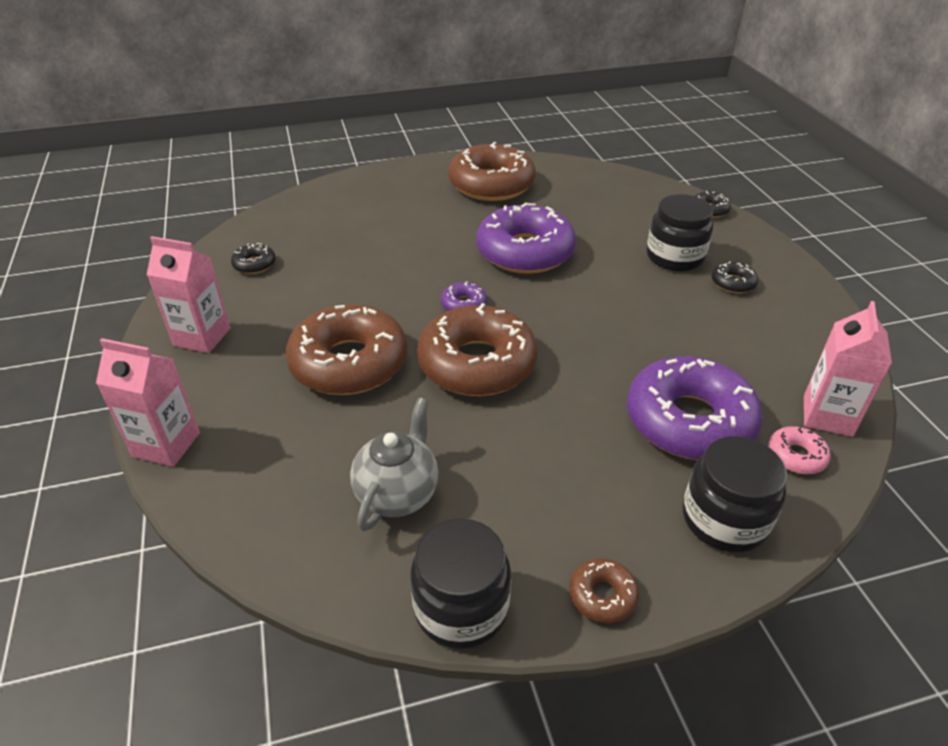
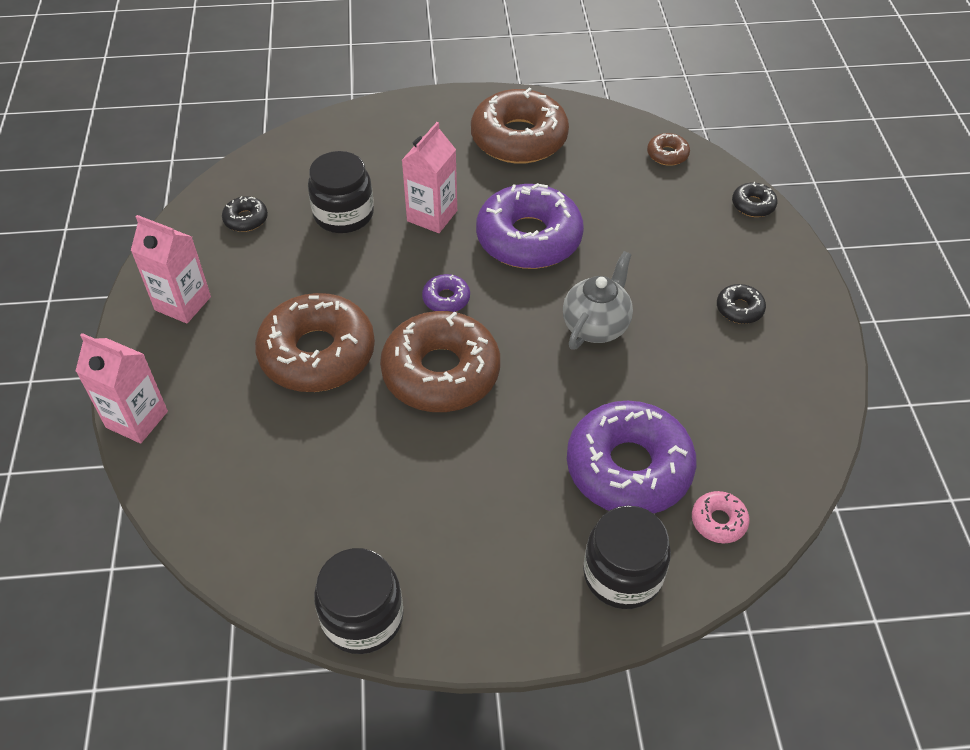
camera: 10 degrees right, 10 degrees up
grey teapot [350,398,439,531] -> grey teapot moved to [563,251,633,350]
brown donut [569,558,639,624] -> brown donut moved to [647,133,690,166]
black jar [646,194,713,271] -> black jar moved to [308,151,374,233]
pink carton [804,301,892,437] -> pink carton moved to [402,122,457,233]

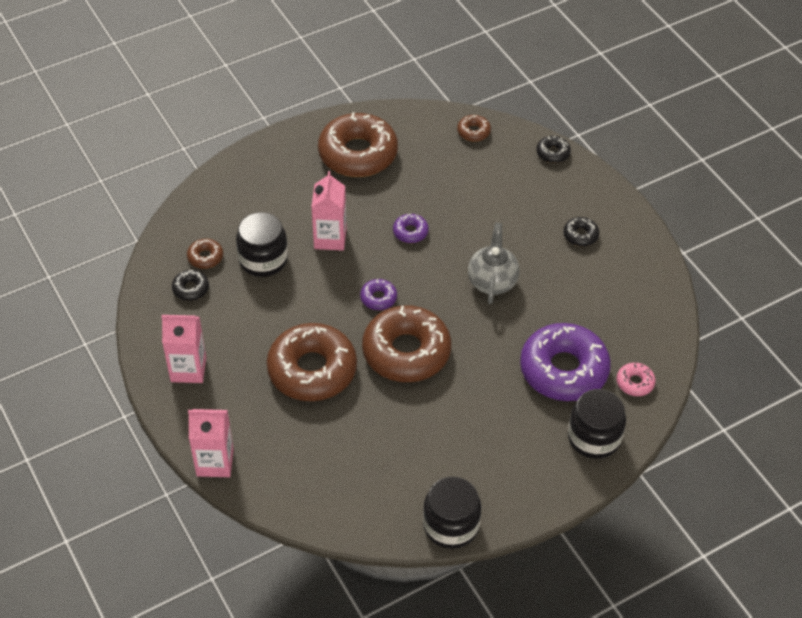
camera: 25 degrees left, 0 degrees up
purple donut [476,183,584,269] -> purple donut [393,214,429,243], size x0.43
none -> brown donut [187,239,223,269]

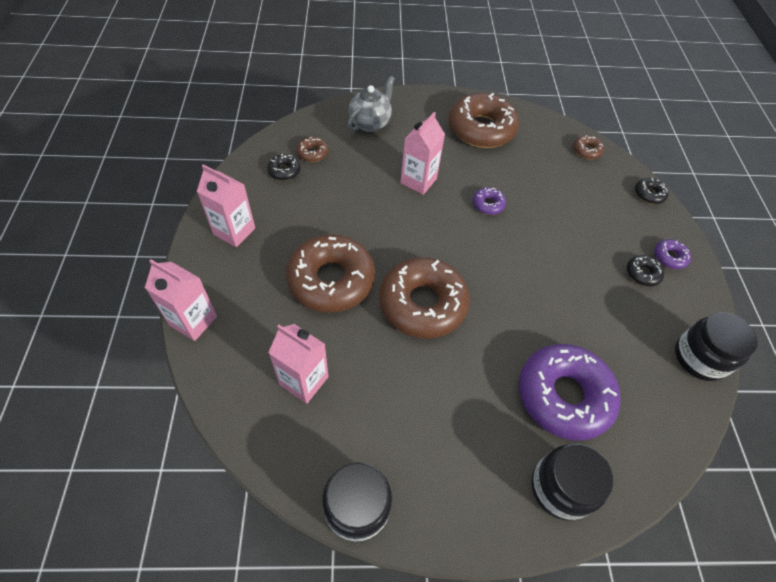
camera: 25 degrees right, 5 degrees up
black jar [236,212,288,277] -> black jar moved to [675,312,758,381]
purple donut [360,279,397,310] -> purple donut moved to [654,239,691,269]
grey teapot [468,223,520,304] -> grey teapot moved to [347,76,395,132]
pink donut [617,363,655,396] -> none
none -> pink carton [268,324,329,404]

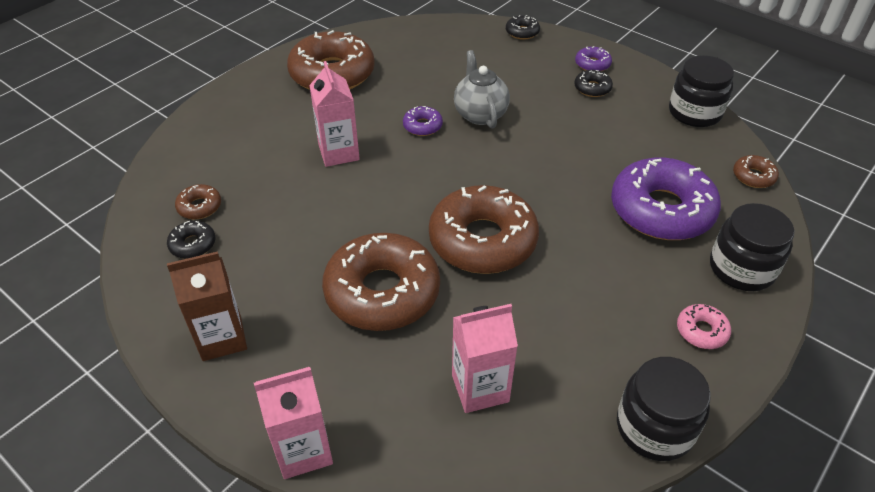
camera: 45 degrees left, 10 degrees down
pink carton [197,164,255,247] -> brown carton [167,251,247,361]
grey teapot [347,76,395,132] -> grey teapot moved to [454,50,510,129]
brown donut [573,135,604,159] -> brown donut moved to [733,155,779,188]
none -> pink donut [677,304,731,349]

